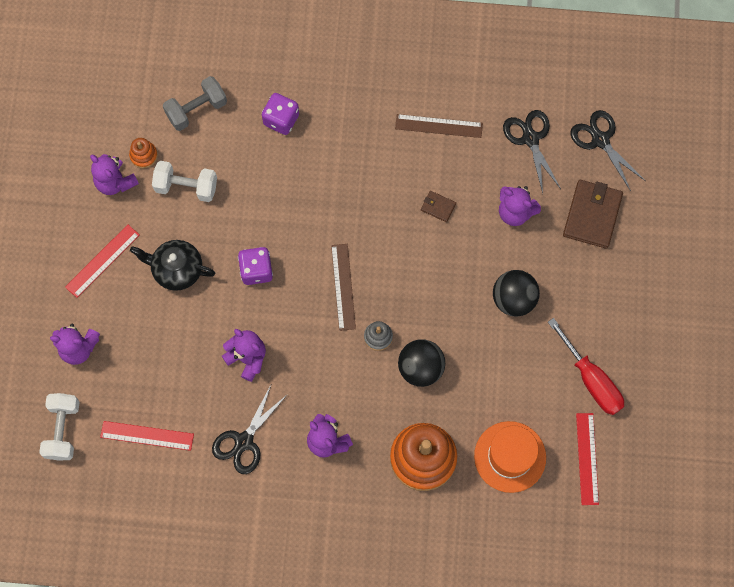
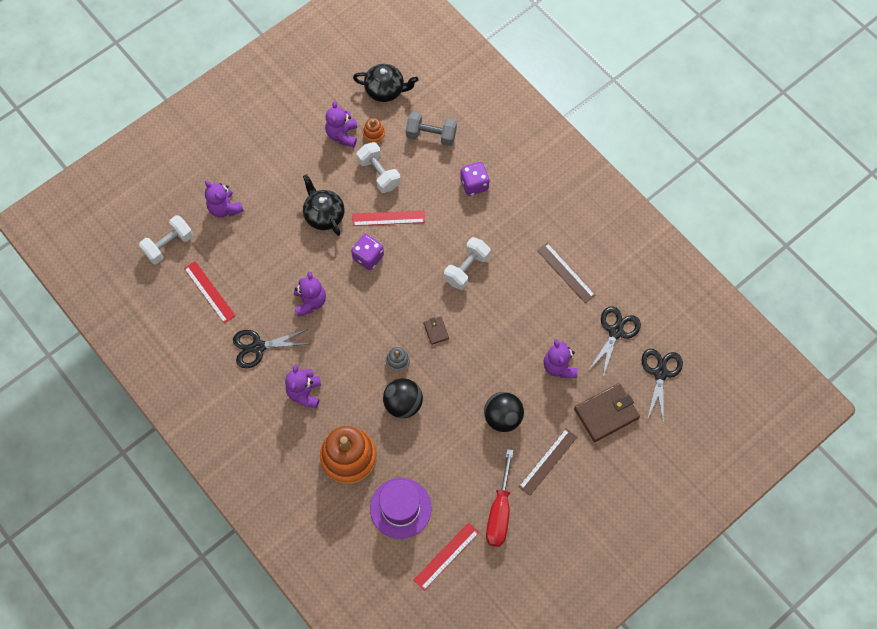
camera: 45 degrees right, 5 degrees down
red ruler [65,225,140,298] -> red ruler moved to [352,210,425,226]
brown ruler [331,244,356,331] -> brown ruler moved to [519,428,577,496]
brown wallet [421,191,456,222] -> brown wallet moved to [423,316,449,345]
orange hat [474,421,546,493] -> purple hat [370,478,432,539]
none -> black teapot [353,64,419,102]
none -> white dumbbell [444,237,490,290]

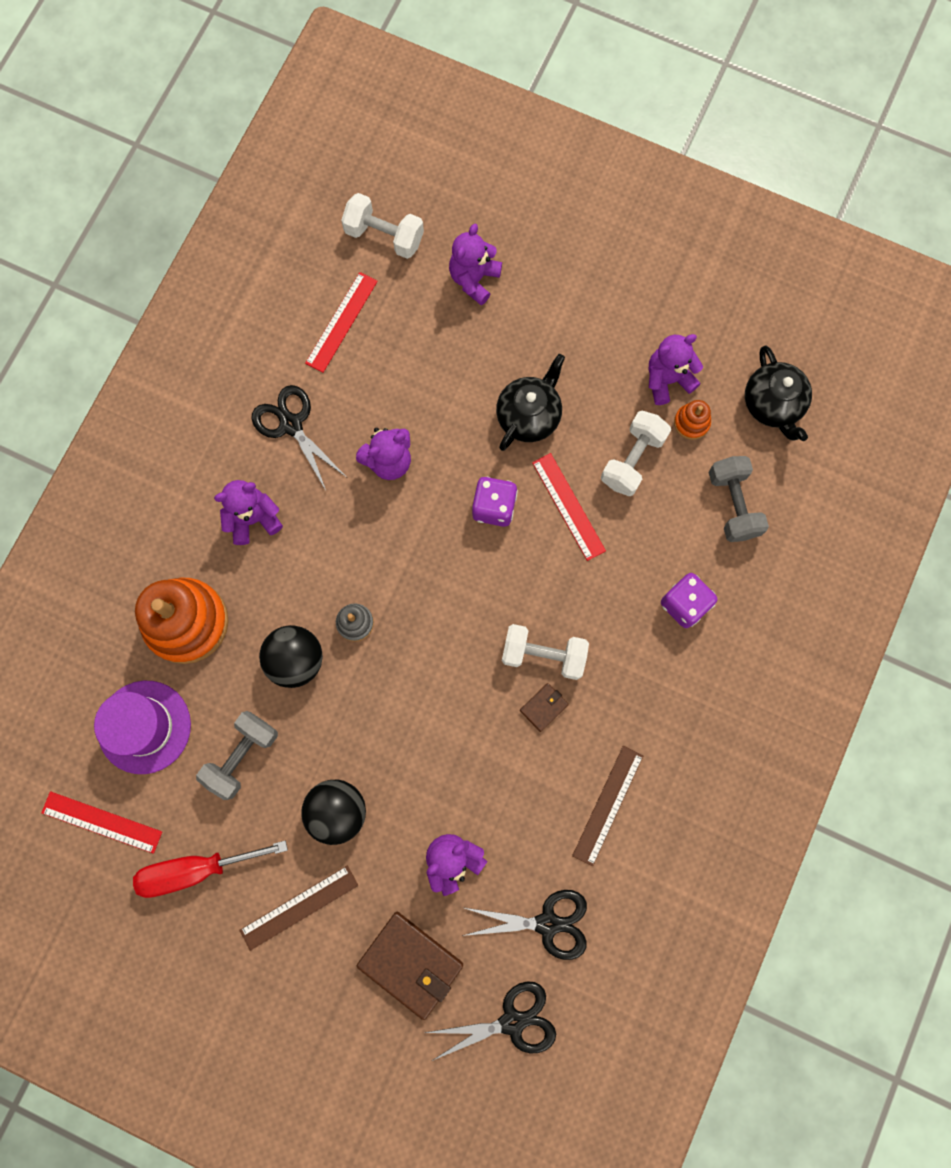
camera: 65 degrees right, 10 degrees up
brown wallet [423,316,449,345] -> brown wallet moved to [520,683,569,732]
brown ruler [519,428,577,496] -> brown ruler turned 45 degrees counterclockwise [239,866,358,951]
none -> grey dumbbell [196,711,278,800]

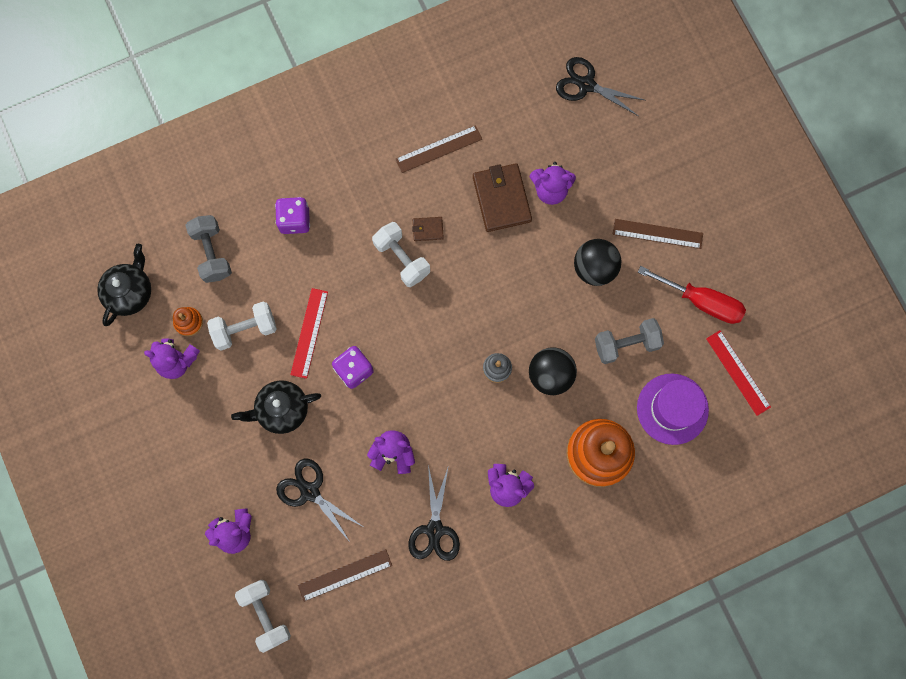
camera: 140 degrees left, 0 degrees up
red ruler [305,272,378,373] -> brown ruler [298,549,392,602]
brown wallet [357,912,463,1020] -> brown wallet moved to [473,163,532,232]
black scissors [462,890,587,960] -> black scissors moved to [276,459,362,542]
grey dumbbell [708,456,769,542] -> grey dumbbell turned 45 degrees counterclockwise [185,215,232,283]

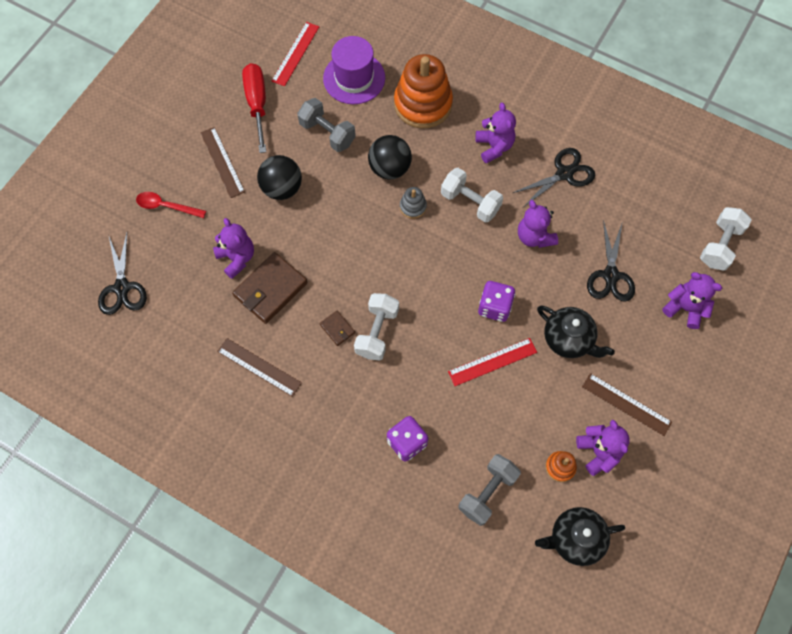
camera: 125 degrees left, 10 degrees down
white dumbbell [207,301,277,351] -> white dumbbell moved to [441,168,503,223]
brown ruler [298,549,392,602] -> brown ruler moved to [582,373,672,436]
none -> red spoon [136,192,206,218]

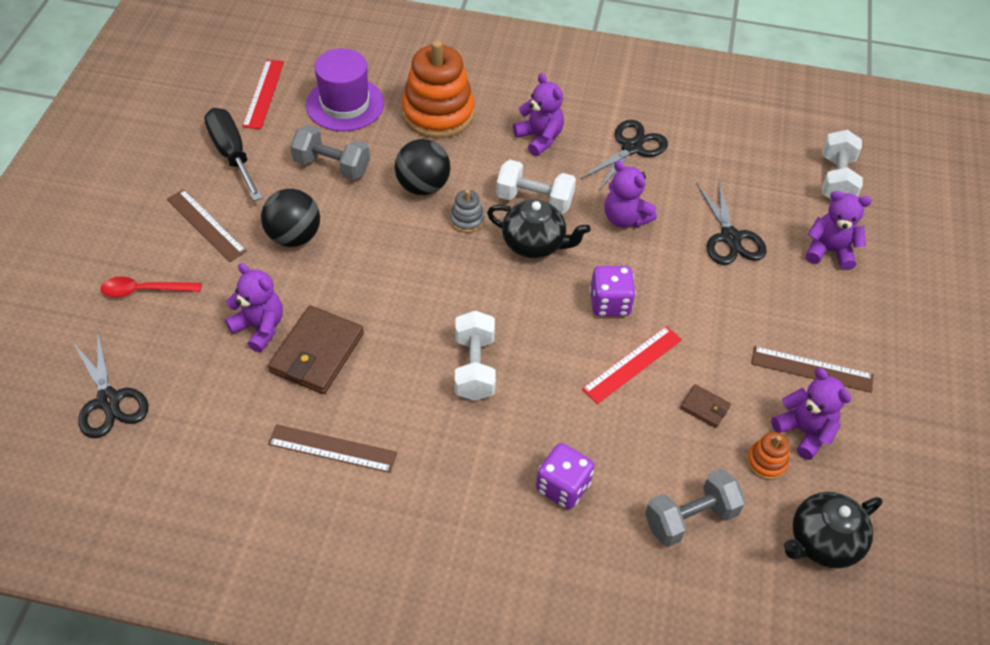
camera: 20 degrees left, 15 degrees down
red screwdriver [242,63,266,153] -> black screwdriver [204,108,262,201]
brown wallet [320,310,355,346] -> brown wallet moved to [680,384,731,428]
grey dumbbell [458,454,521,526] -> grey dumbbell turned 45 degrees clockwise [645,469,745,547]
black teapot [537,305,615,358] -> black teapot moved to [487,199,591,258]

